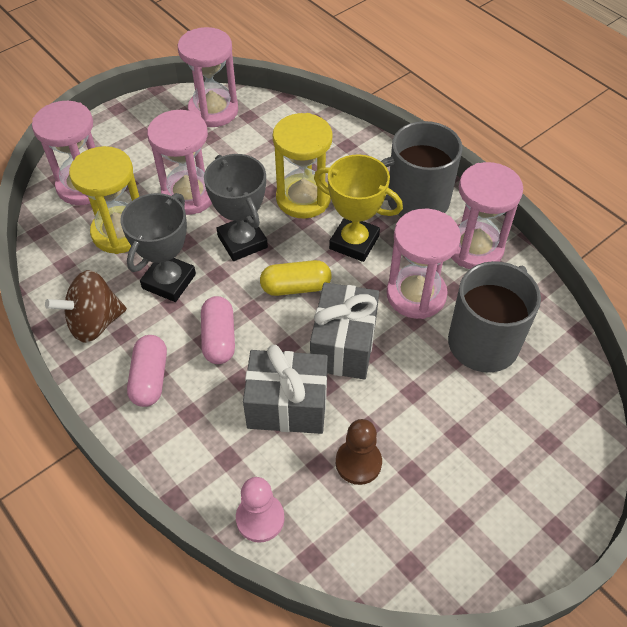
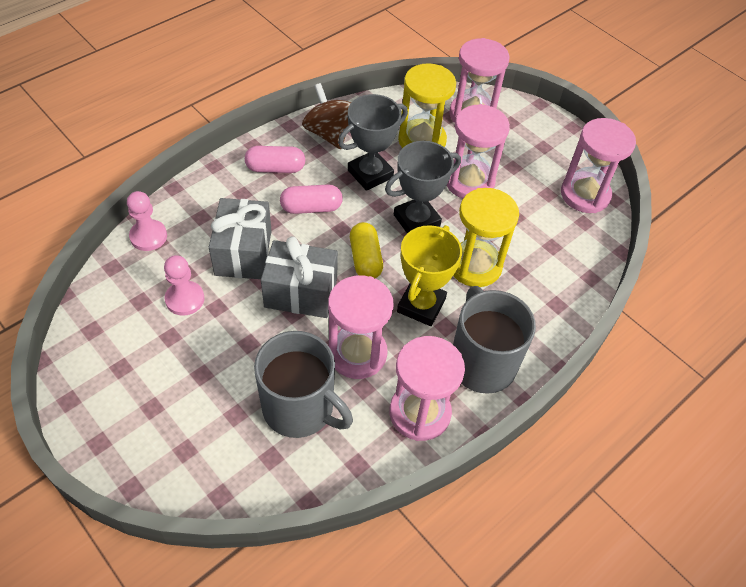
camera: 85 degrees right, 0 degrees up
grey trophy [120,193,196,302] -> grey trophy turned 60 degrees counterclockwise [338,94,408,191]
brown pawn [336,419,382,485] -> pink pawn [164,255,204,316]

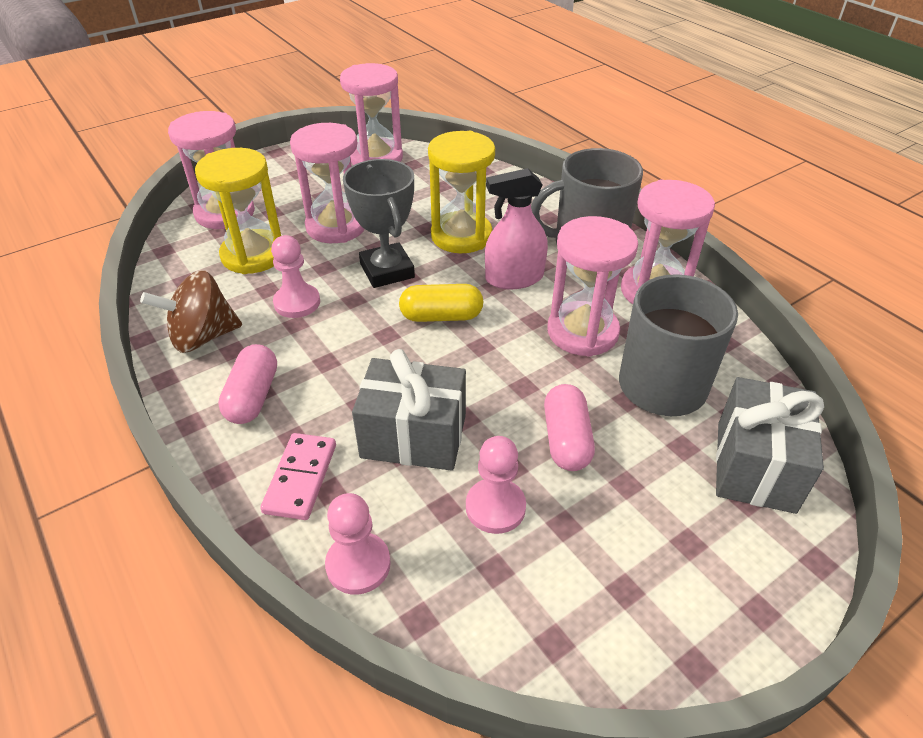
camera: 80 degrees left, 10 degrees down
grey gift [261,236,338,318] -> grey gift moved to [716,377,824,514]
pink capsule [280,185,343,214] -> pink capsule moved to [544,384,595,471]
grey trophy [338,94,408,191] -> pink pawn [271,235,320,318]
yellow trophy [397,225,462,326] -> pink spray bottle [485,168,548,289]
none -> pink domino [260,433,336,520]

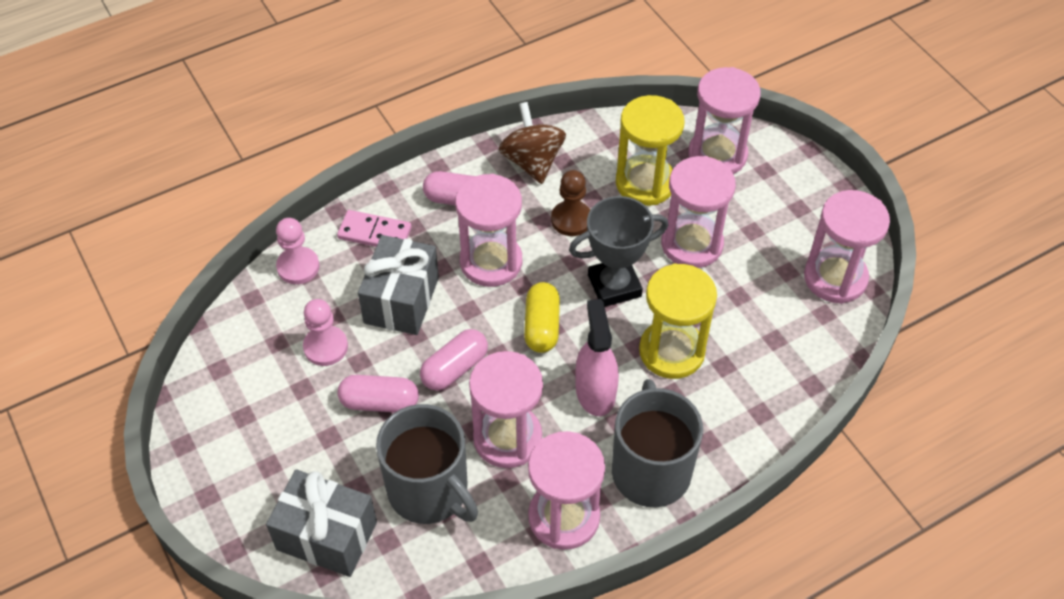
camera: 95 degrees right, 10 degrees up
pink pawn [271,235,320,318] -> brown pawn [551,170,590,236]
none -> pink capsule [420,329,488,391]
none -> pink hourglass [455,174,522,287]

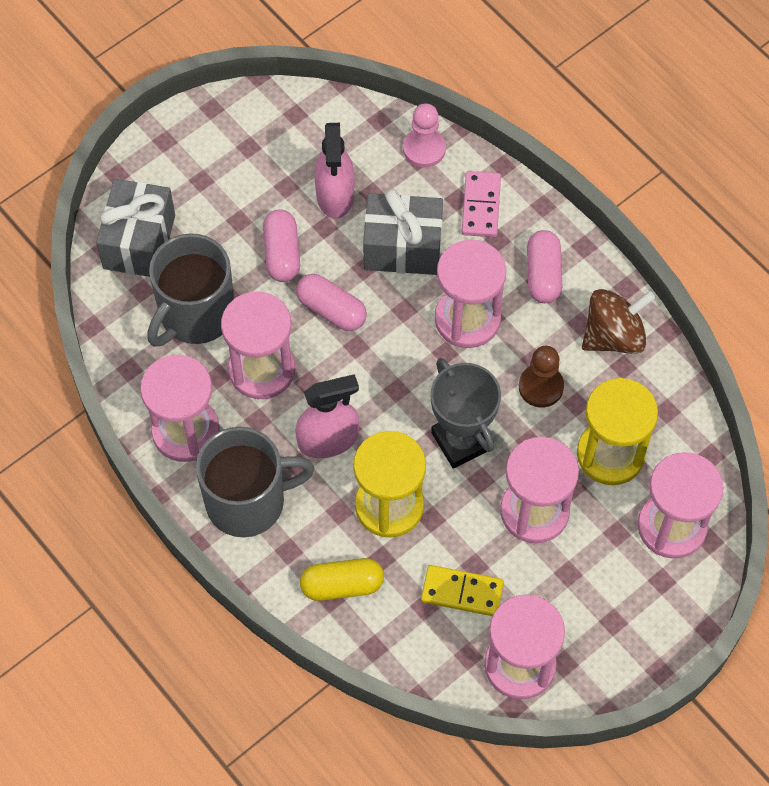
camera: 80 degrees right, 10 degrees up
pink pawn [303,299,348,366] -> pink spray bottle [315,123,355,219]
yellow capsule [524,282,560,353] -> yellow capsule moved to [300,558,384,601]
none -> yellow domino [421,565,504,616]

